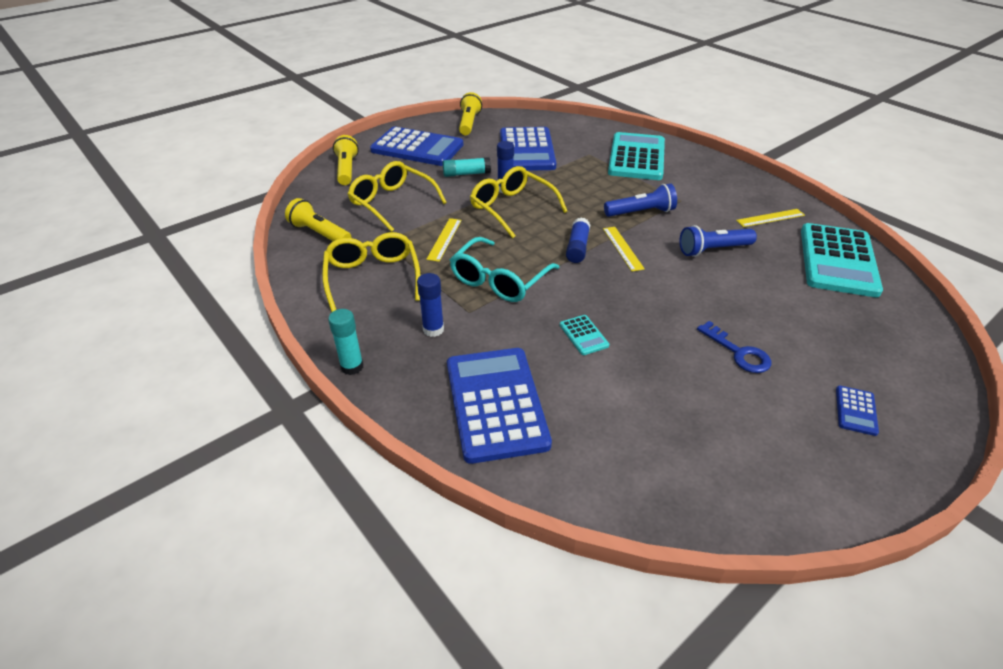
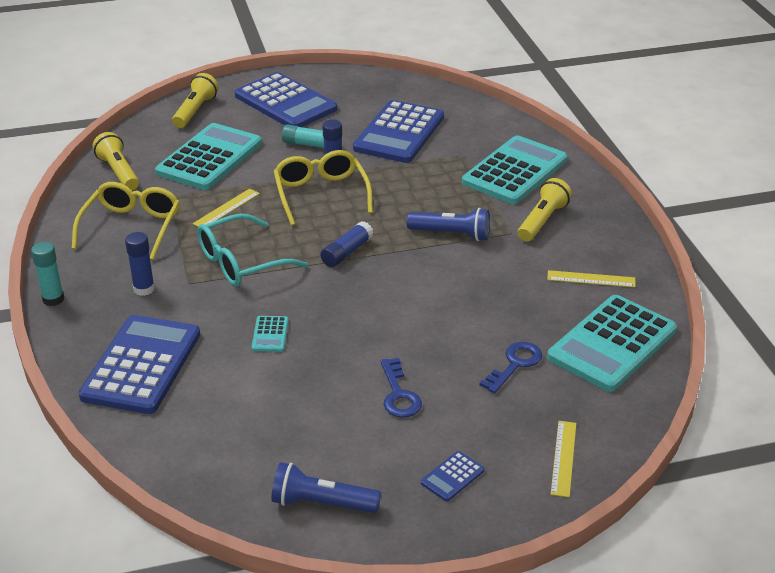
camera: 25 degrees right, 5 degrees down
yellow glasses [348,161,447,232] -> turquoise calculator [155,123,262,190]
yellow flashlight [459,92,482,135] -> yellow flashlight moved to [518,178,572,242]
yellow ruler [603,227,645,271] -> yellow ruler moved to [551,421,576,497]
blue flashlight [679,225,757,257] -> blue flashlight moved to [271,462,381,513]
none -> blue key [479,342,542,393]

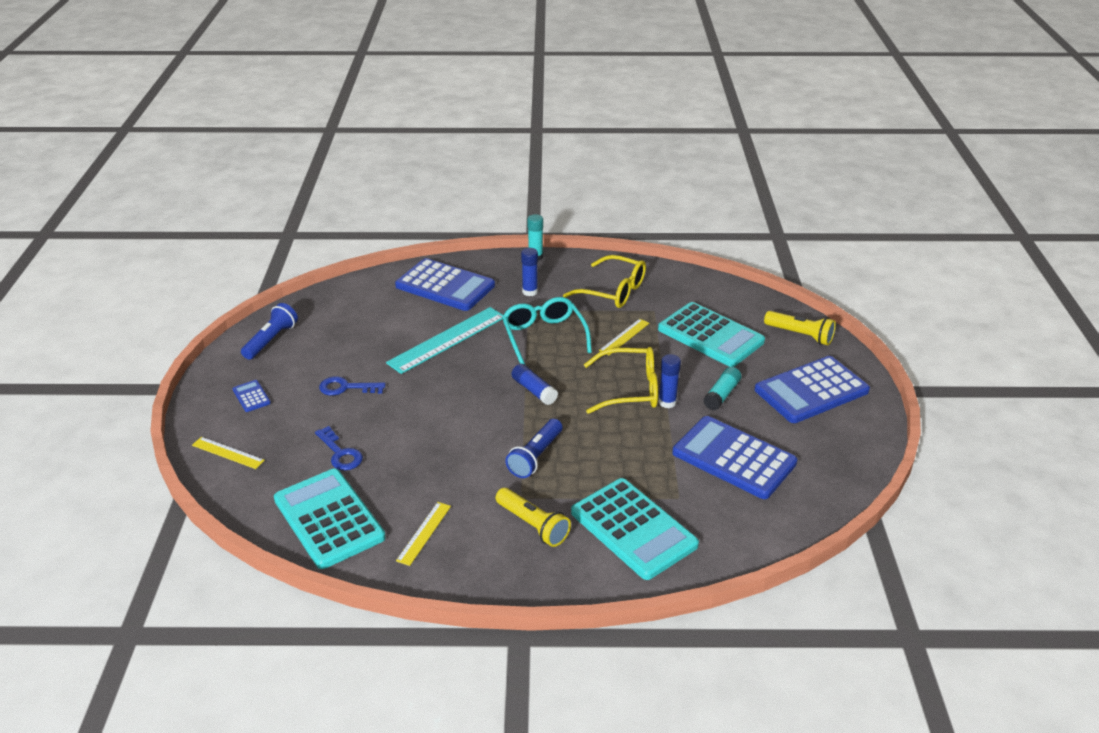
camera: 105 degrees right, 0 degrees up
yellow flashlight [92,132,139,190] -> none
yellow ruler [193,188,260,226] -> yellow ruler turned 75 degrees clockwise [599,319,649,355]
turquoise calculator [252,316,289,352] -> turquoise ruler [386,307,503,374]

